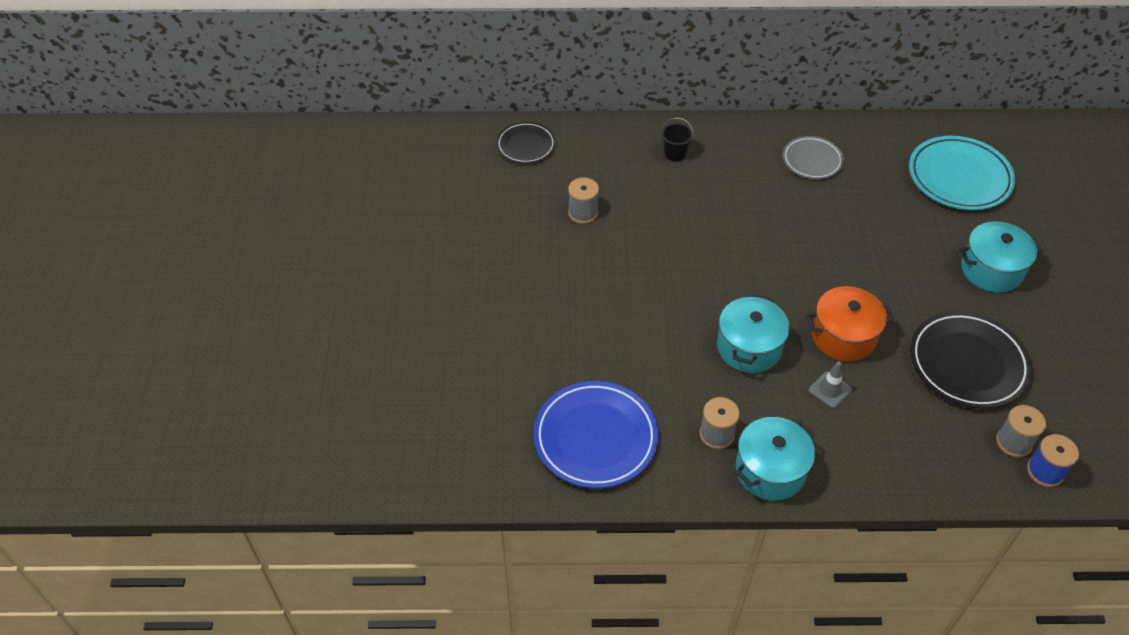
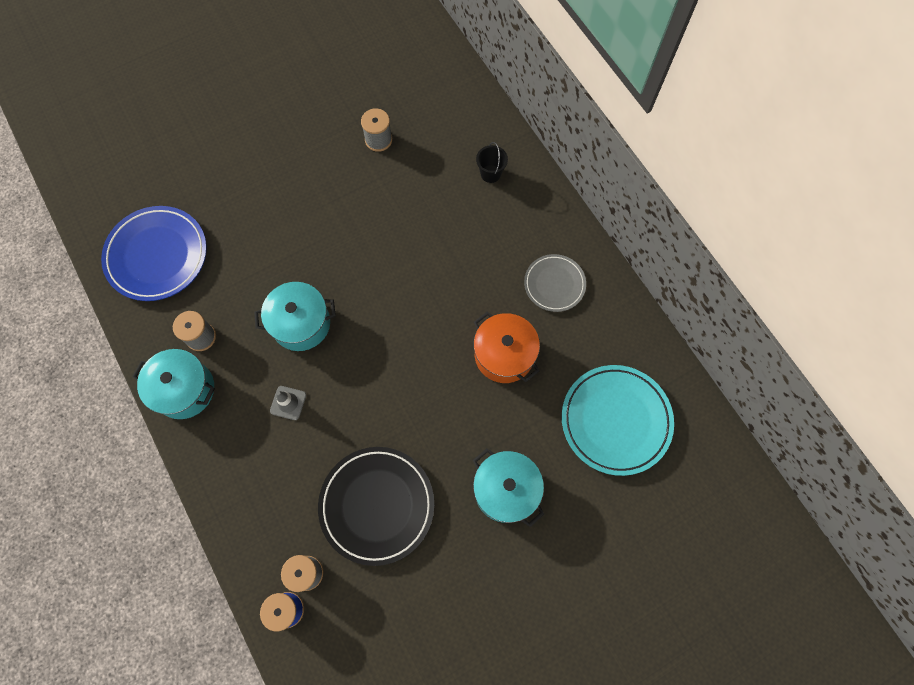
camera: 60 degrees right, 20 degrees up
black plate [496,122,556,164] -> none
orange pot [806,286,895,362] -> orange pot moved to [474,312,540,383]

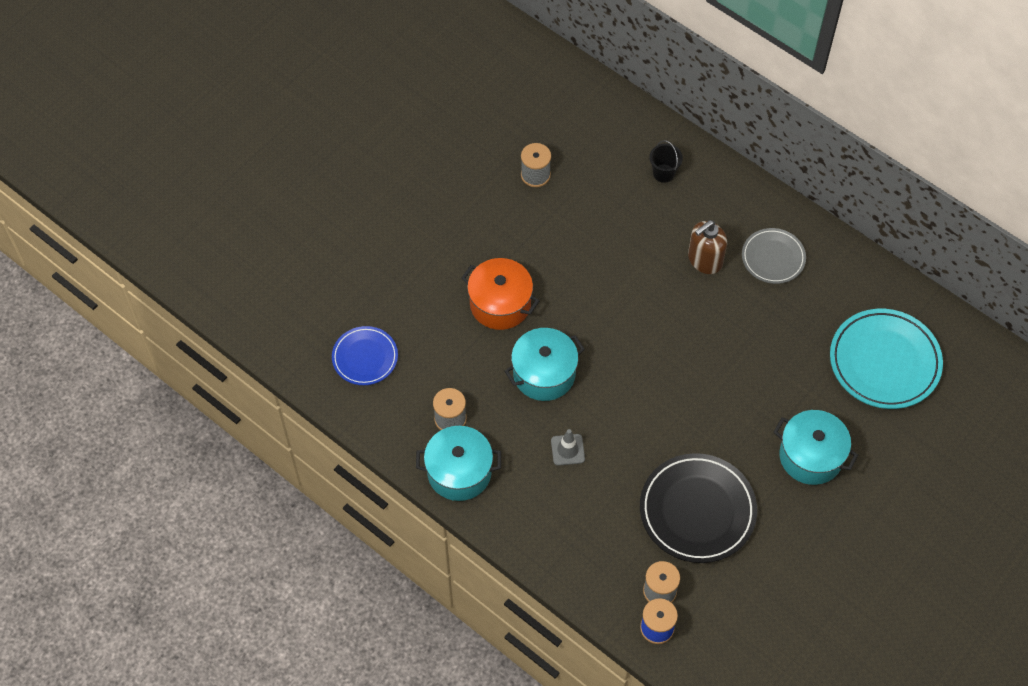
camera: 20 degrees left, 10 degrees down
blue plate [101,206,207,301] -> blue plate [332,326,398,385], size x0.59
orange pot [474,312,540,383] -> orange pot moved to [462,258,539,330]
none -> brown soap dispenser [688,220,727,274]

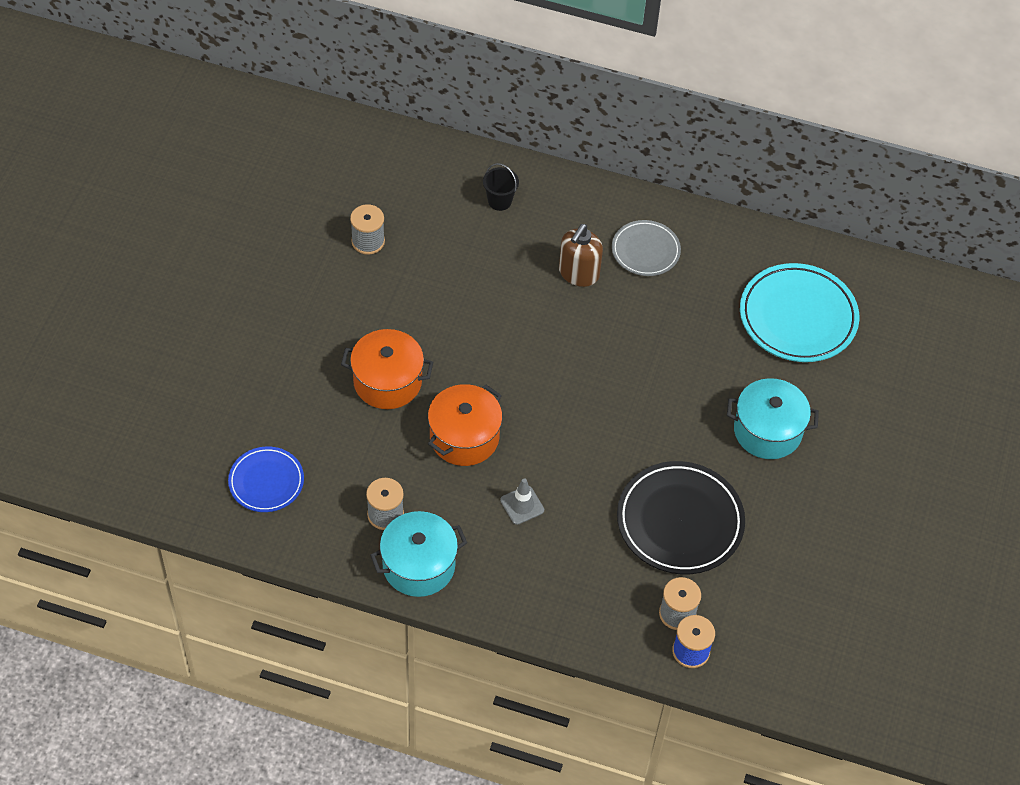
camera: 25 degrees left, 5 degrees down
turquoise pot [504,328,585,401] -> orange pot [428,384,503,466]

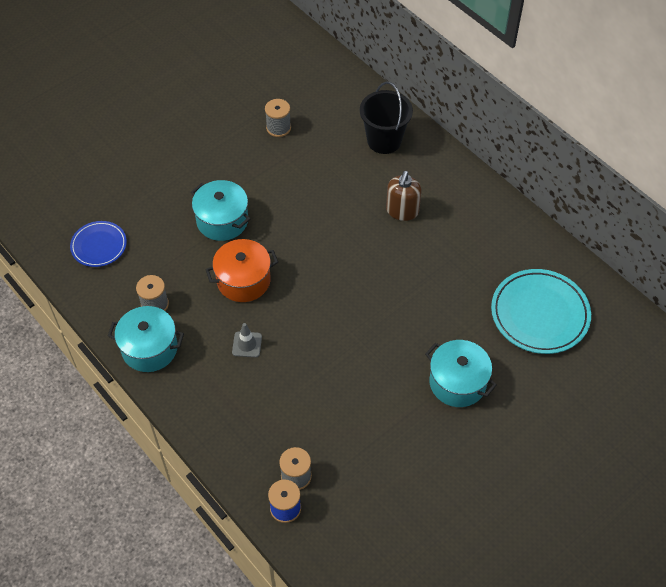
camera: 35 degrees right, 0 degrees up
orange pot [341,329,433,409] -> turquoise pot [191,180,250,241]
black bucket [483,163,519,211] -> black bucket [360,82,413,154], size x1.87
brown soap dispenser [559,224,603,287] -> brown soap dispenser turned 45 degrees counterclockwise [386,171,422,221]
grey plate [612,220,681,276] -> none
black plate [617,461,745,574] -> none

